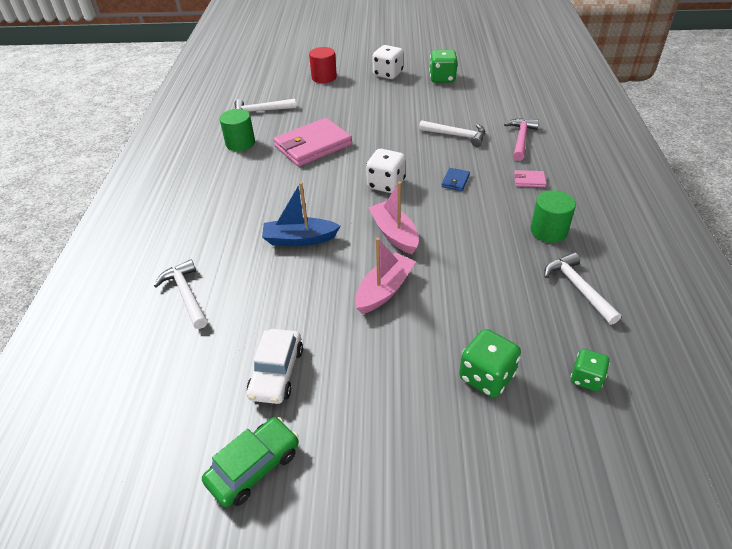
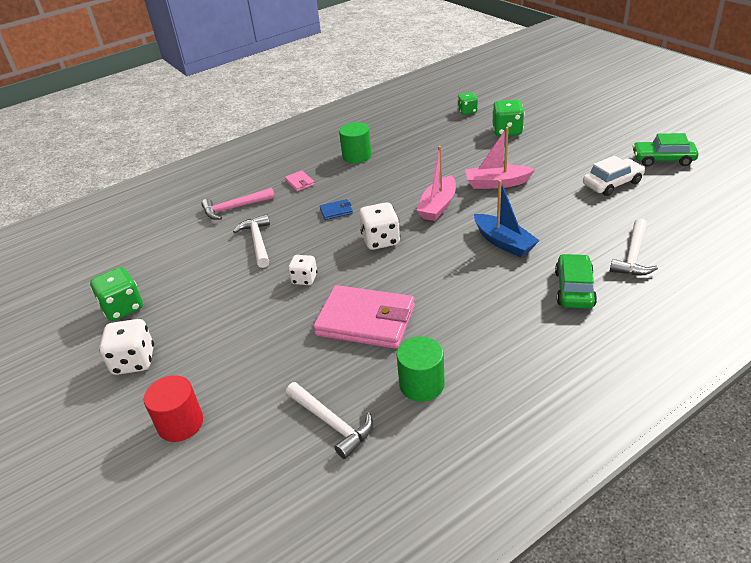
camera: 125 degrees left, 5 degrees down
white hammer [544,252,621,325] -> none
none -> white dice [288,255,318,285]
none -> green car [555,254,597,309]

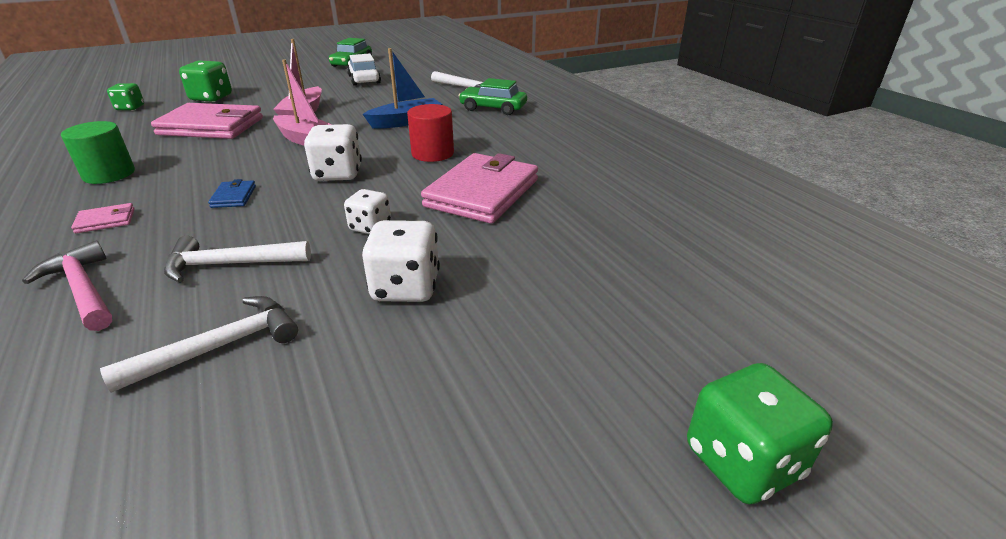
camera: 85 degrees left, 5 degrees down
green dice [90,267,143,321] -> green dice moved to [687,363,833,504]
white dice [99,319,154,375] -> white dice moved to [362,220,440,302]
red cylinder [144,375,203,442] -> red cylinder moved to [407,104,454,162]
pink hammer [201,188,275,220] -> pink hammer turned 150 degrees clockwise [22,241,112,331]
white hammer [286,382,373,459] -> white hammer moved to [100,296,298,393]
green cylinder [397,336,445,402] -> none
none -> pink wallet [151,103,263,139]

